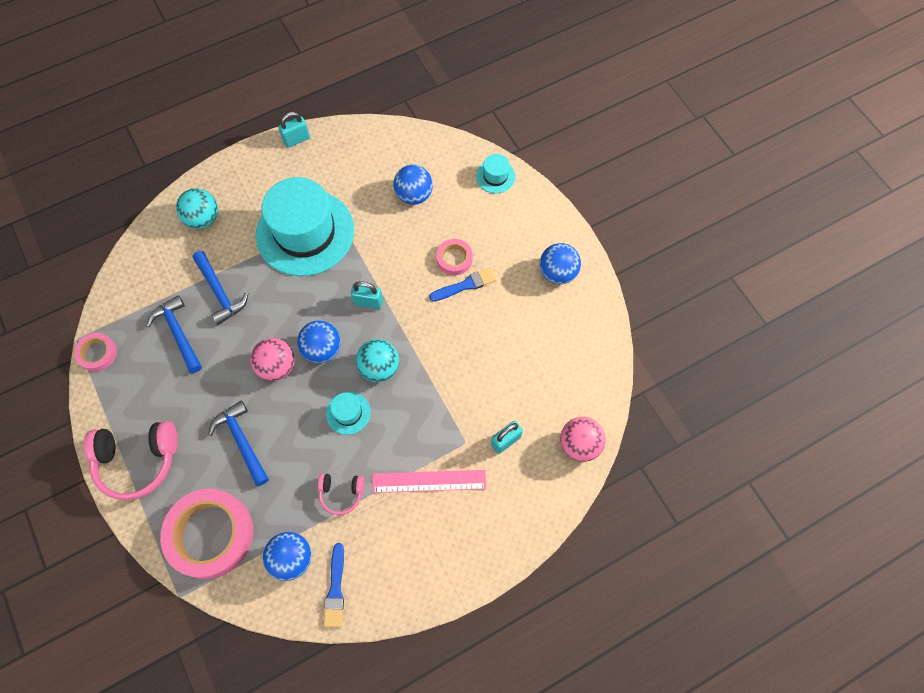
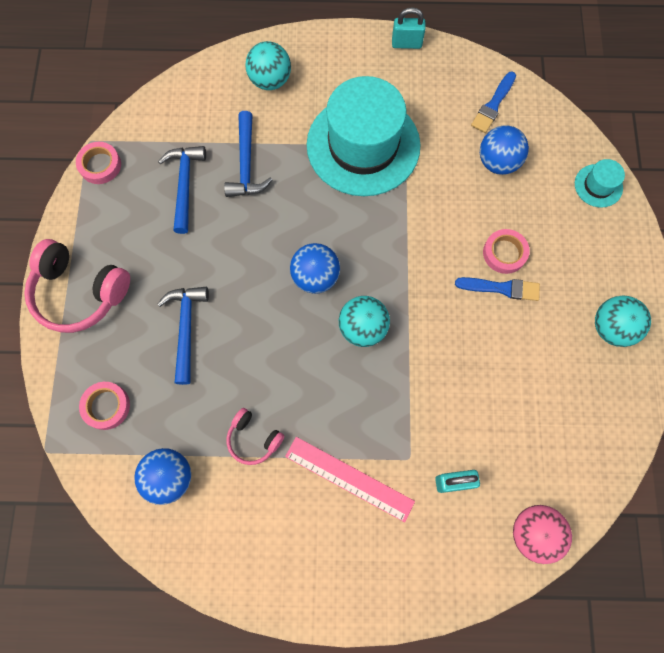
camera: 30 degrees right, 5 degrees up
pink tape [160,489,253,579] -> pink tape [79,382,130,430], size x0.49
pink ball [250,338,295,381] -> none
blue brush [323,543,344,627] -> blue brush moved to [471,72,516,133]
turquoise hat [326,392,371,435] -> none
turquoise padlock [351,281,383,309] -> none
blue ball [540,243,581,284] -> turquoise ball [595,296,651,347]

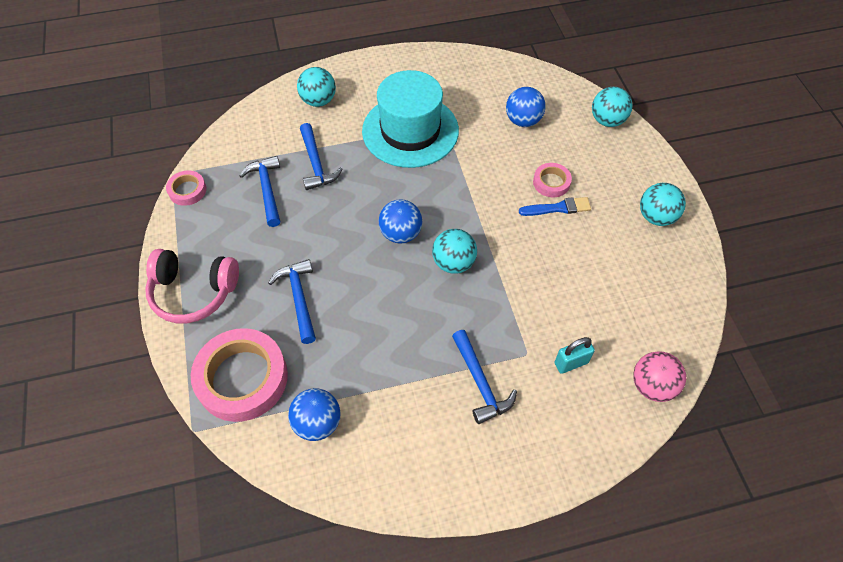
camera: 15 degrees left, 15 degrees down
pink tape [79,382,130,430] -> pink tape [191,328,288,422], size x2.05
pink headphones [226,408,284,465] -> none
pink ruler [285,437,415,522] -> blue hammer [452,330,517,424]
turquoise padlock [392,7,426,49] -> none
blue brush [471,72,516,133] -> none
turquoise hat [575,159,625,208] -> turquoise ball [592,87,632,127]

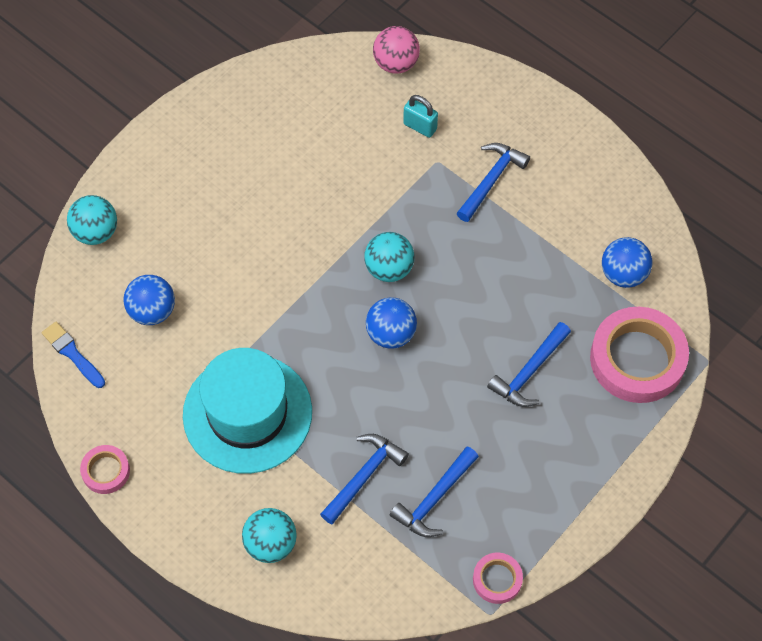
camera: 125 degrees left, 5 degrees up
pink headphones [145,249,239,323] -> none
blue brush [519,197,591,216] -> blue brush moved to [42,322,105,388]
pink tape [533,163,572,197] -> pink tape moved to [80,445,130,494]
turquoise ball [640,183,686,226] -> none

